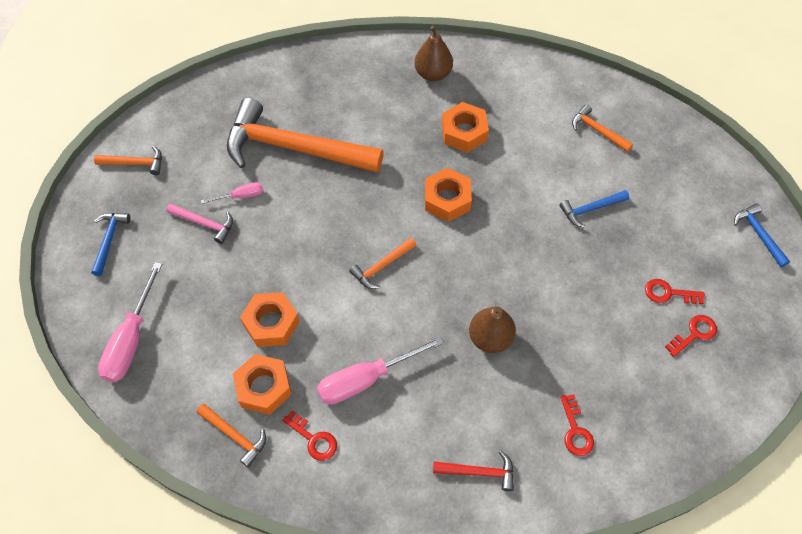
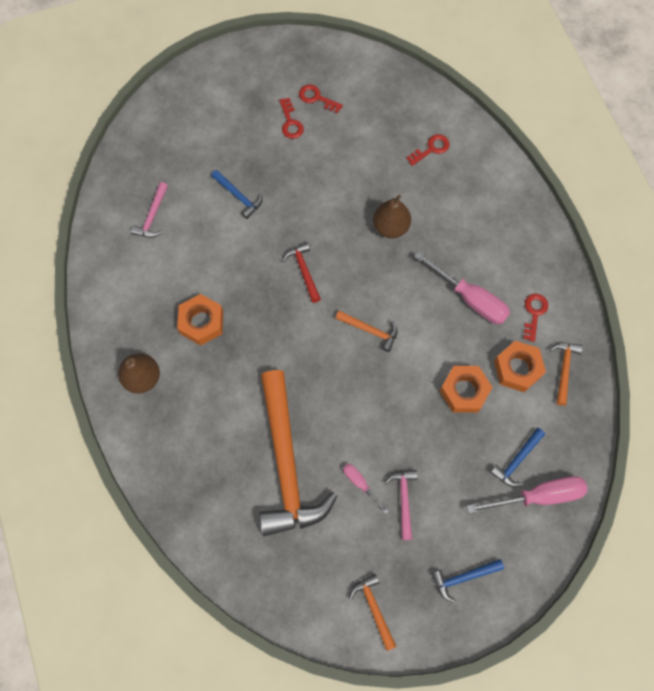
camera: 115 degrees left, 10 degrees up
orange nut [425,168,472,222] -> none
red hammer [433,451,514,491] -> red hammer moved to [282,242,321,303]
orange hammer [572,104,633,152] -> pink hammer [131,182,168,238]
blue hammer [734,203,790,267] -> blue hammer moved to [490,428,545,487]

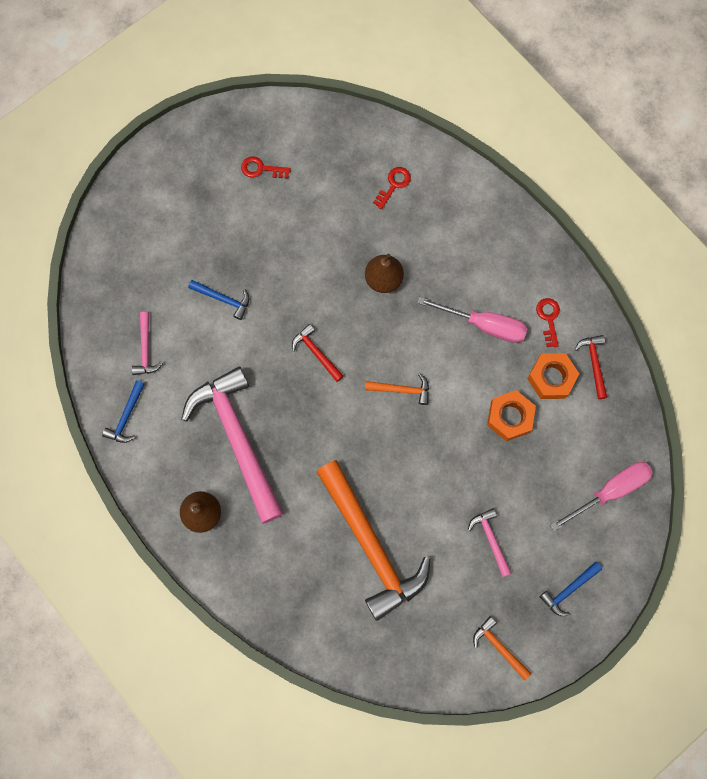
camera: 20 degrees left, 5 degrees up
orange nut [177,294,223,346] -> pink hammer [181,366,284,524]
red key [279,98,304,139] -> none
pink screwdriver [343,464,389,514] -> none
blue hammer [490,428,545,487] -> blue hammer moved to [102,380,145,443]
orange hammer [549,343,583,406] -> red hammer [575,335,607,399]

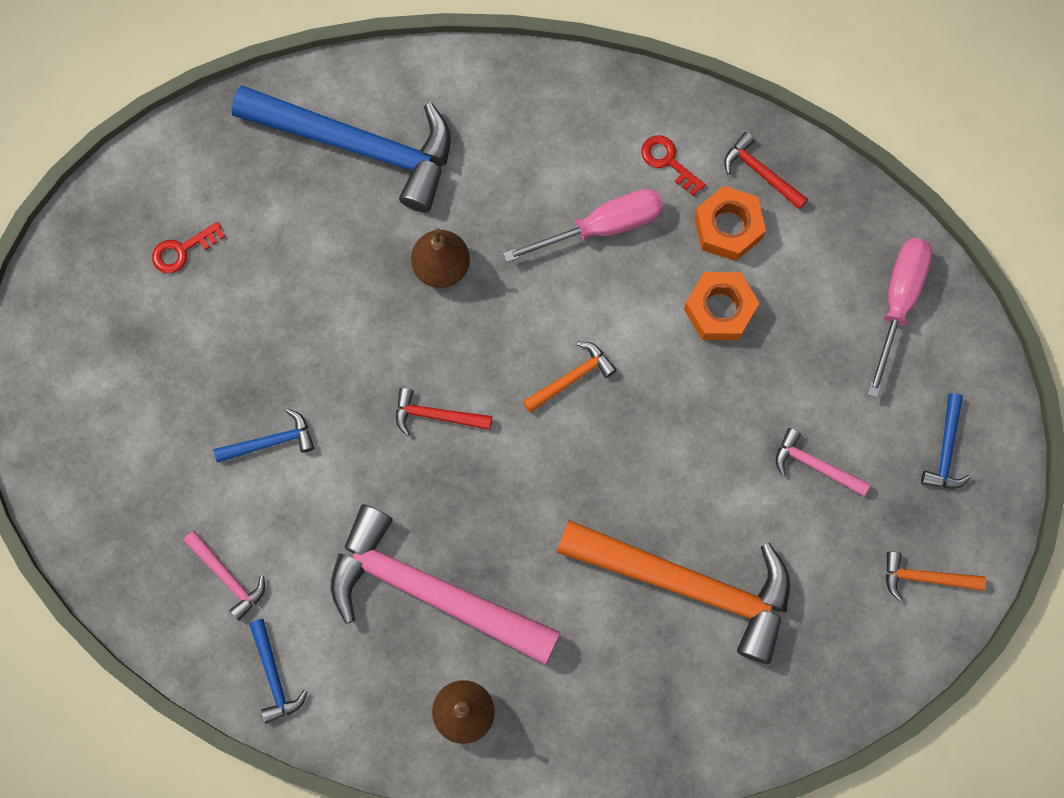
camera: 40 degrees left, 0 degrees up
red key [373,167,411,209] -> blue hammer [231,85,451,212]

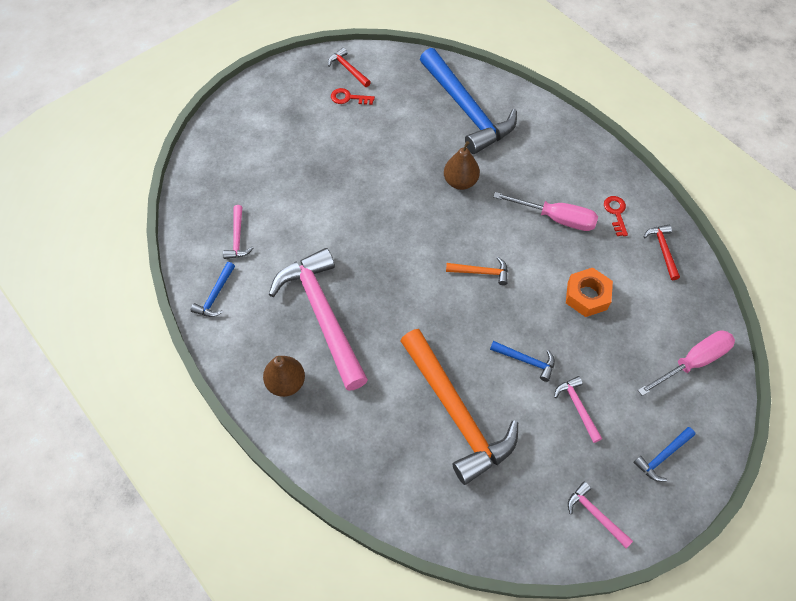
camera: 40 degrees right, 15 degrees down
blue hammer [213,409,314,463] -> blue hammer moved to [490,341,555,382]
red hammer [396,388,492,436] -> red hammer moved to [328,48,371,87]
orange nut [694,186,766,261] -> none
orange hammer [886,552,986,601] -> pink hammer [568,482,633,548]

